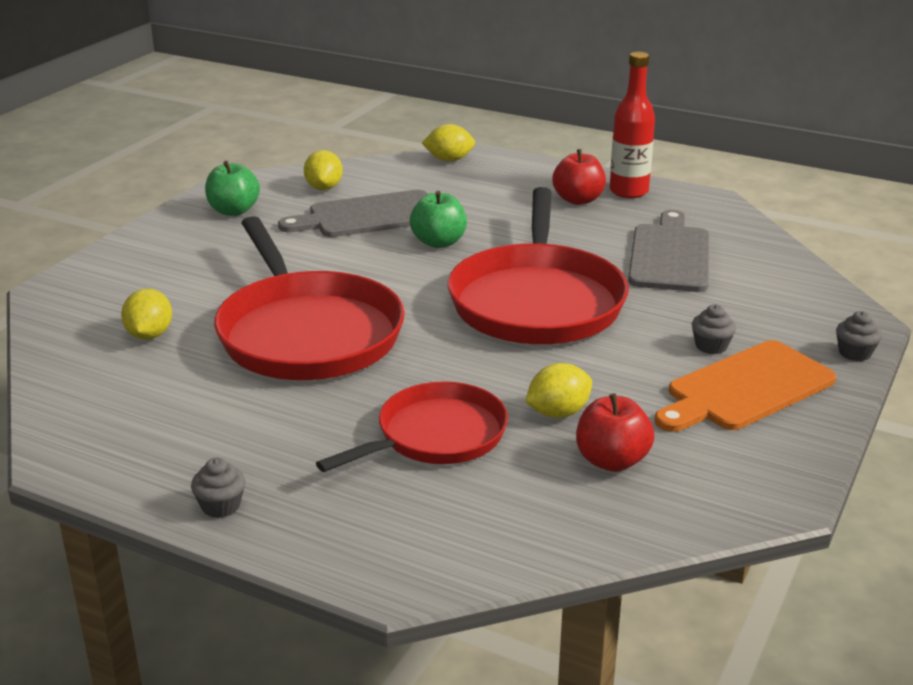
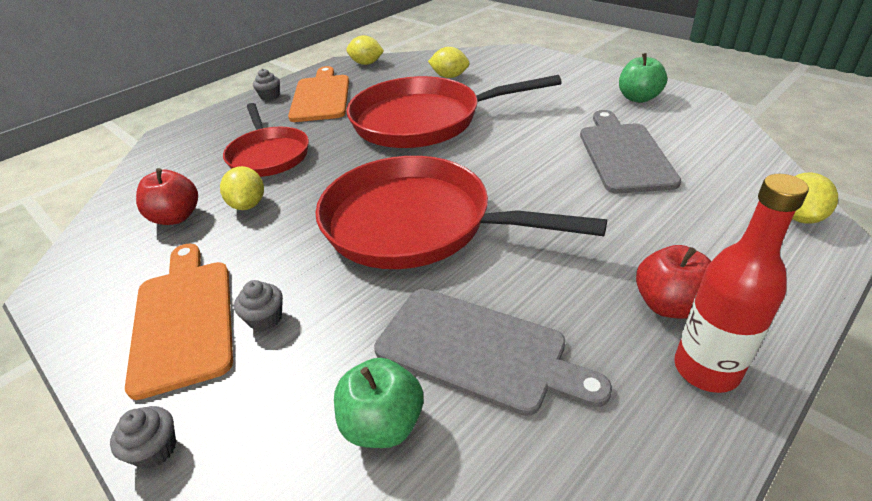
camera: 110 degrees right, 10 degrees up
yellow lemon [304,150,343,190] -> yellow lemon moved to [346,35,384,65]
green apple [410,191,467,248] -> green apple moved to [334,358,423,448]
none -> orange cutting board [288,66,349,122]

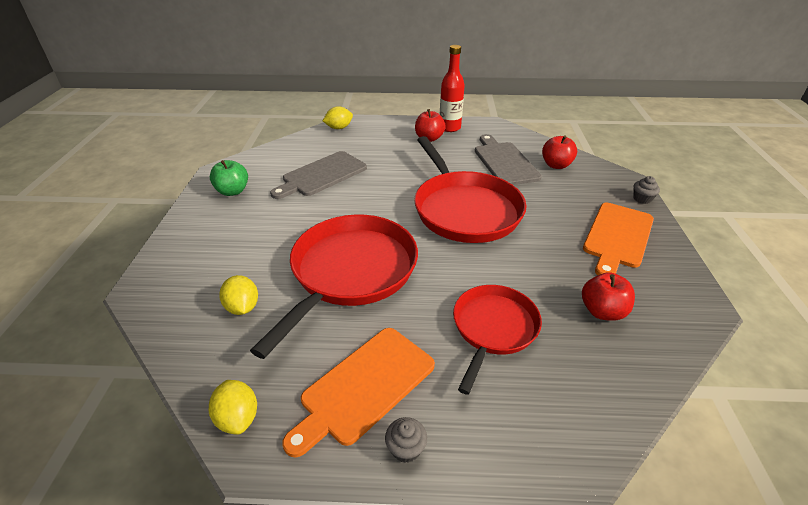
camera: 135 degrees left, 0 degrees up
yellow lemon [220,166,264,210] -> none
grey cupcake [234,280,283,331] -> none
green apple [334,358,423,448] -> red apple [542,135,577,169]
red pan [346,75,562,148] -> red pan turned 105 degrees counterclockwise [250,215,418,359]

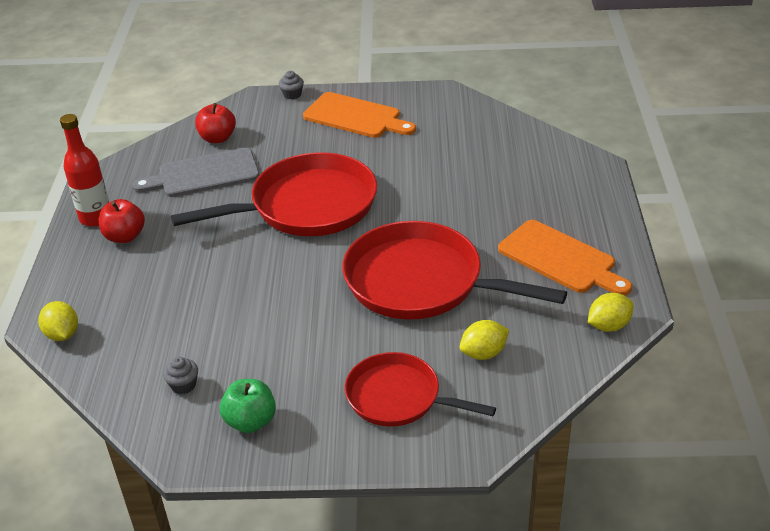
camera: 90 degrees left, 0 degrees up
grey cutting board [270,151,367,199] -> none
grey cupcake [385,417,427,463] -> grey cupcake moved to [163,357,198,394]
red pan [453,285,542,395] -> red pan moved to [345,352,496,427]
red apple [582,272,635,321] -> none

